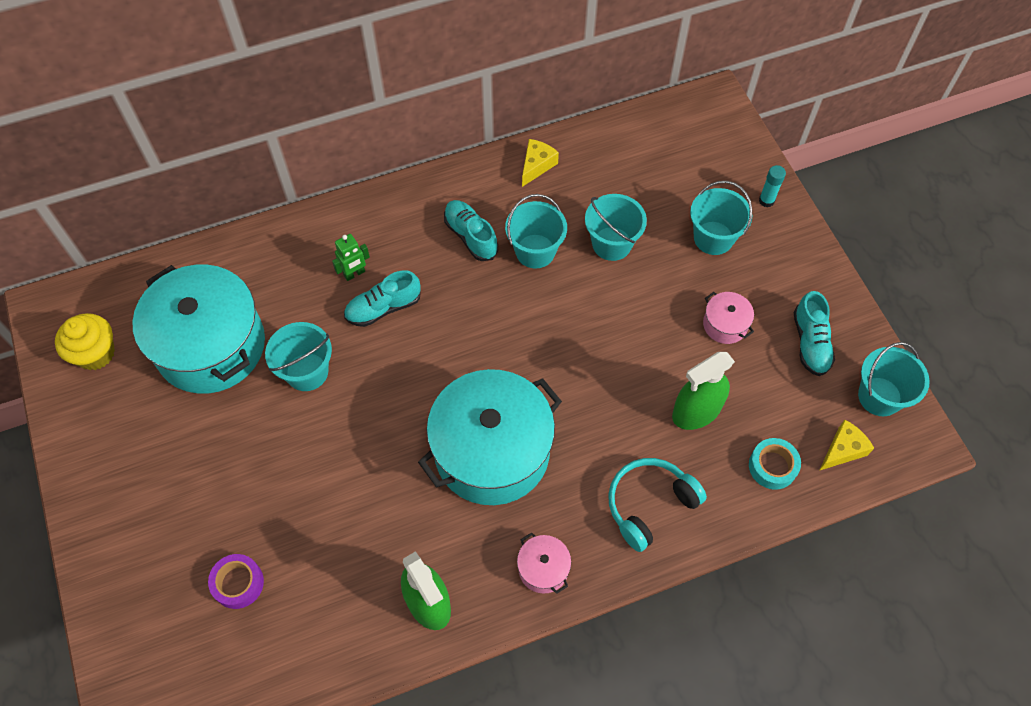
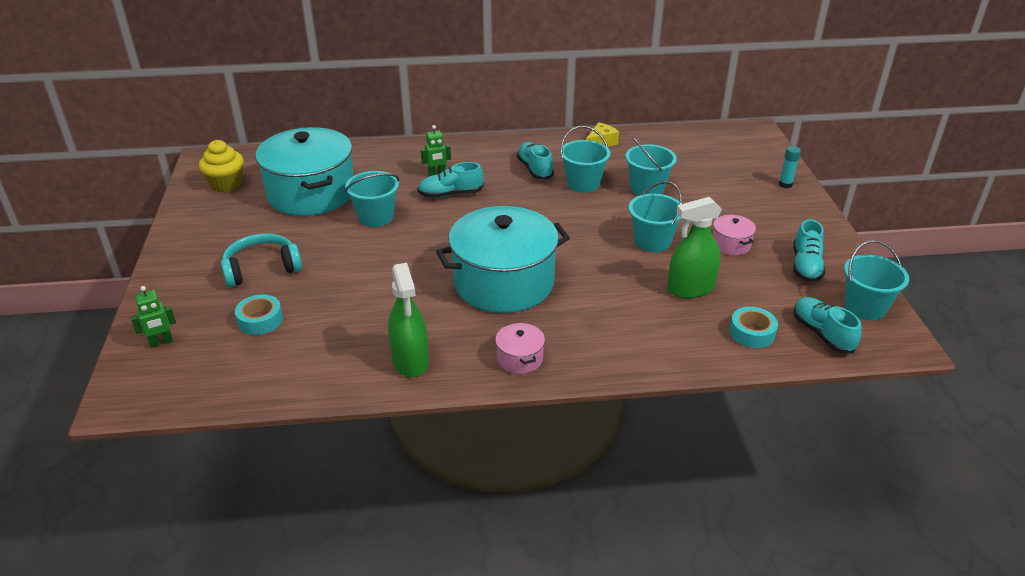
camera: 15 degrees right, 25 degrees down
purple tape [208,554,264,609] -> turquoise tape [235,294,283,335]
turquoise headphones [608,458,707,552] -> turquoise headphones moved to [221,233,302,287]
turquoise bucket [690,181,752,255] -> turquoise bucket moved to [629,181,682,252]
yellow cheese [819,420,874,471] -> turquoise shoe [793,297,862,354]
none -> green robot [131,286,176,348]

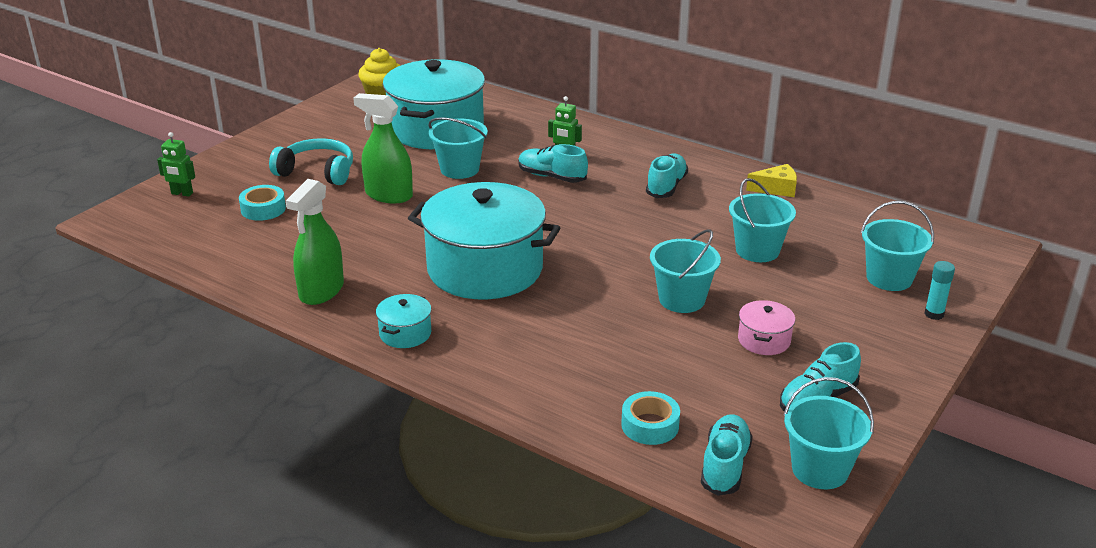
camera: 40 degrees right, 5 degrees down
pink pot [495,322,545,374] -> turquoise pot [376,294,431,348]
turquoise bucket [560,126,610,193] -> turquoise bucket moved to [861,201,934,291]
green spray bottle [667,197,722,298] -> green spray bottle moved to [353,93,413,203]

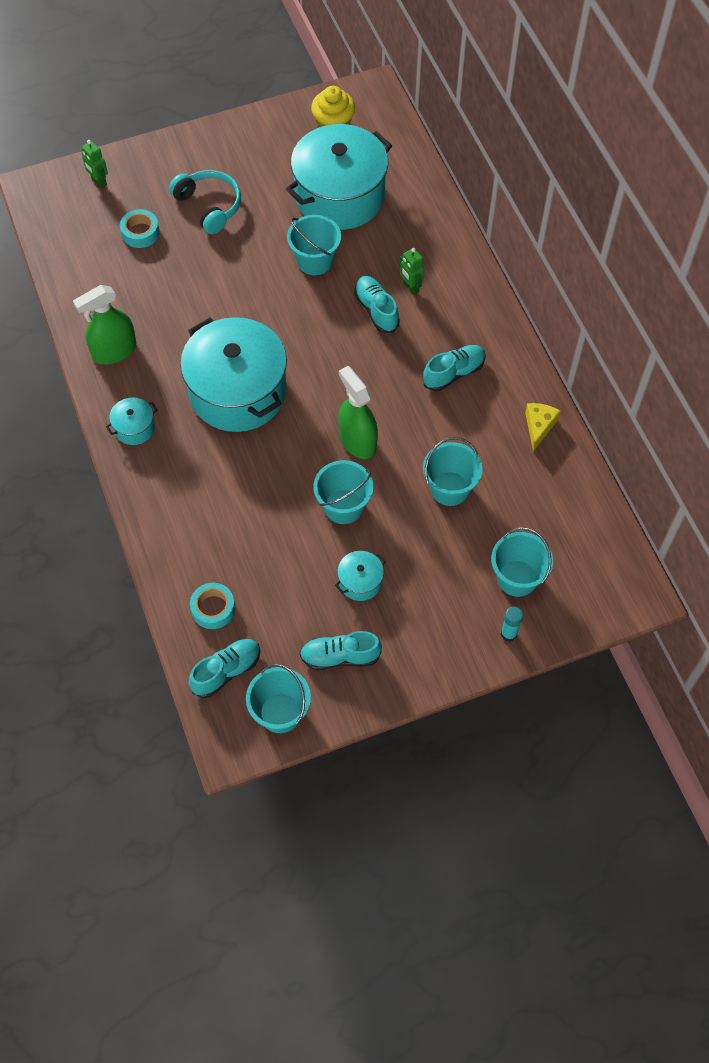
camera: 35 degrees right, 30 degrees up
green spray bottle [353,93,413,203] -> green spray bottle moved to [338,366,378,459]
pink pot [738,300,795,355] -> turquoise pot [335,551,386,601]
yellow cheese [746,164,797,197] -> yellow cheese turned 105 degrees counterclockwise [525,403,560,451]

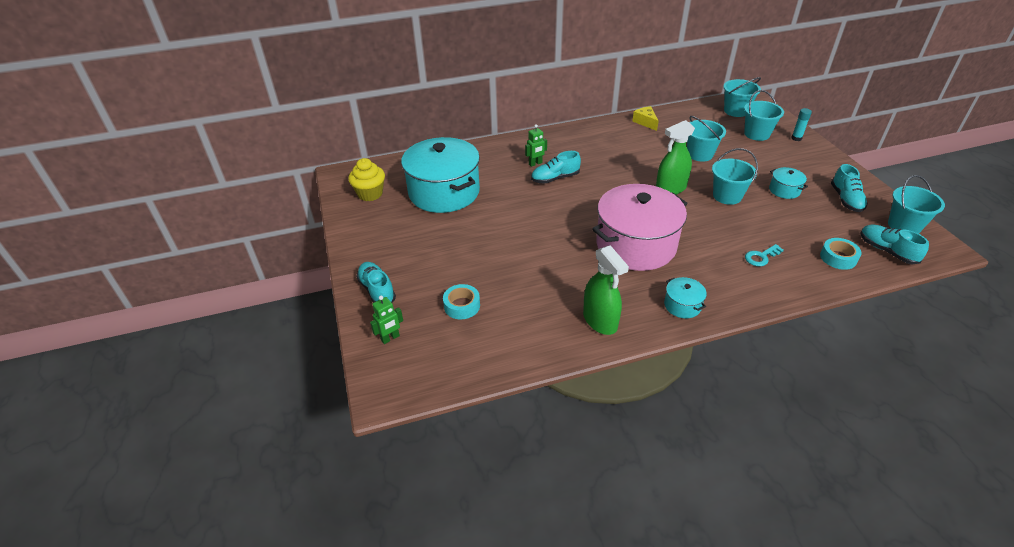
camera: 85 degrees left, 20 degrees down
turquoise headphones [169,170,241,234] -> none
turquoise pot [180,317,287,432] -> pink pot [592,184,688,271]
turquoise bucket [287,215,341,275] -> turquoise bucket moved to [723,77,761,117]
turquoise shoe [423,345,486,391] -> turquoise shoe moved to [356,262,396,303]
yellow cheese [525,403,560,451] -> yellow cheese turned 45 degrees clockwise [632,106,659,131]
none -> turquoise key [745,244,784,267]

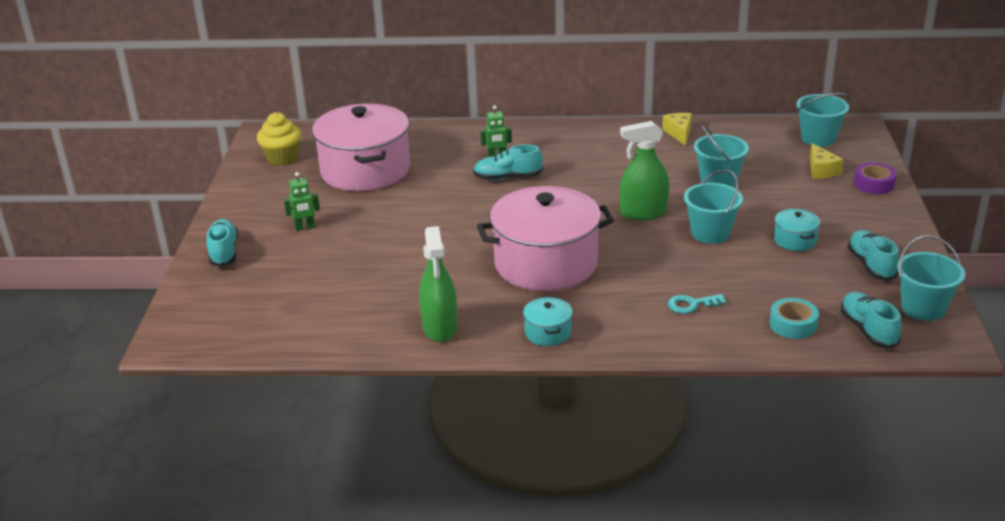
camera: 20 degrees right, 10 degrees down
green robot [370,295,403,344] -> green robot moved to [284,172,320,231]
turquoise pot [401,137,480,213] -> pink pot [312,103,410,191]
turquoise tape [443,284,480,319] -> none
turquoise bucket [744,90,784,141] -> yellow cheese [810,143,844,178]
turquoise glue stick [791,108,812,141] -> purple tape [854,163,896,194]
turquoise shoe [831,164,868,212] -> turquoise shoe turned 150 degrees clockwise [847,230,899,281]

